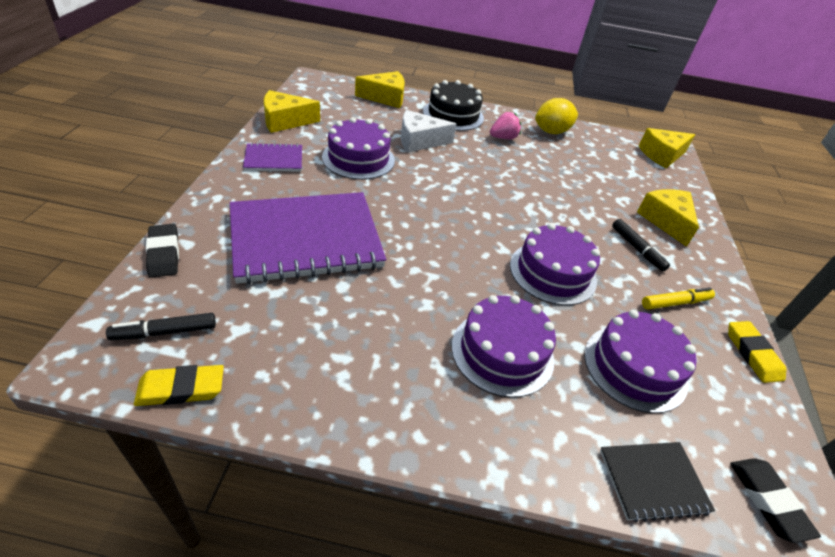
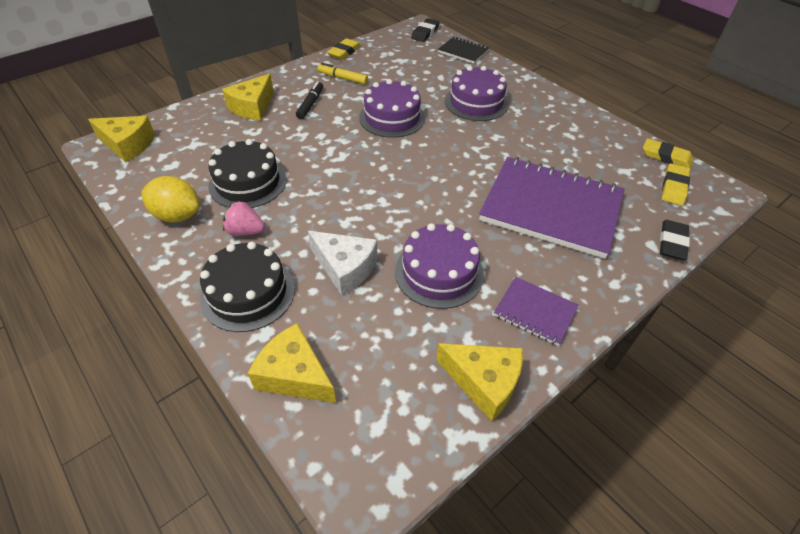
camera: 135 degrees left, 5 degrees up
black marker [106,313,216,340] -> yellow eraser [662,164,690,206]
purple cake [584,310,697,413] -> none
none -> black cake [208,139,286,208]

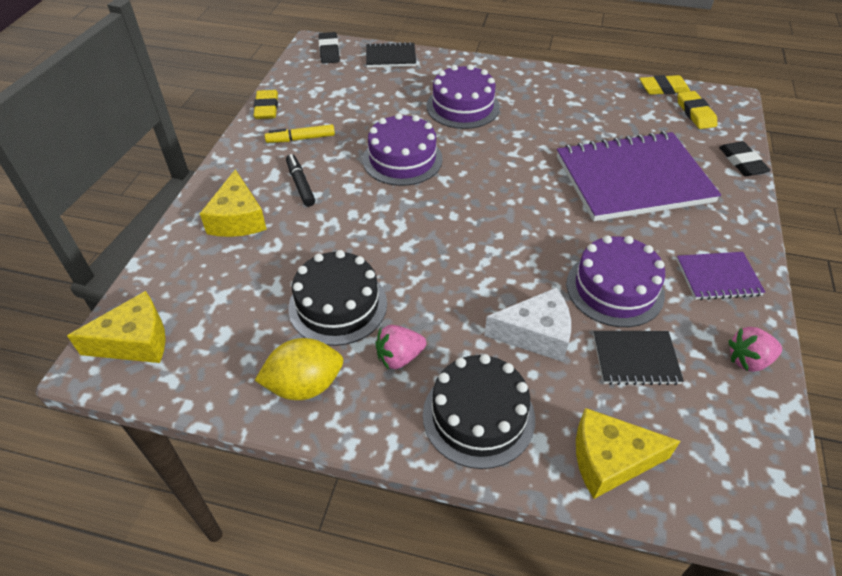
camera: 35 degrees left, 0 degrees up
yellow cheese [436,343,523,422] -> pink strawberry [728,327,782,372]
none -> black notebook [593,331,684,385]

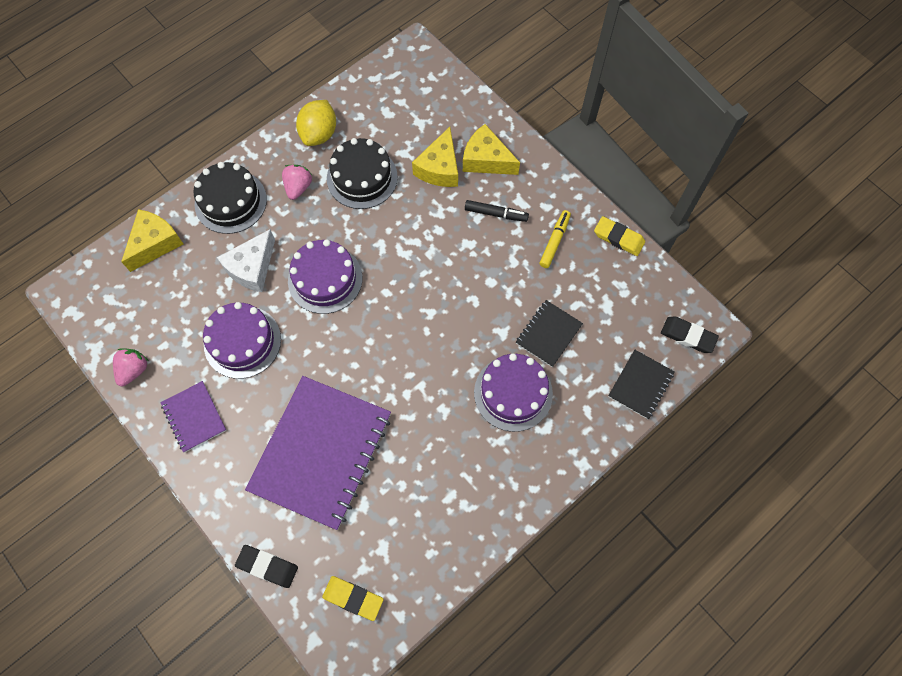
camera: 125 degrees right, 20 degrees up
yellow cheese [67,291,166,363] -> yellow cheese moved to [412,127,458,187]
purple cake [363,113,443,186] -> purple cake moved to [288,240,363,314]
black notebook [593,331,684,385] -> black notebook moved to [516,300,583,367]
yellow eraser [639,75,690,95] -> none
purple notebook [676,252,765,300] -> purple notebook turned 60 degrees counterclockwise [161,381,226,452]

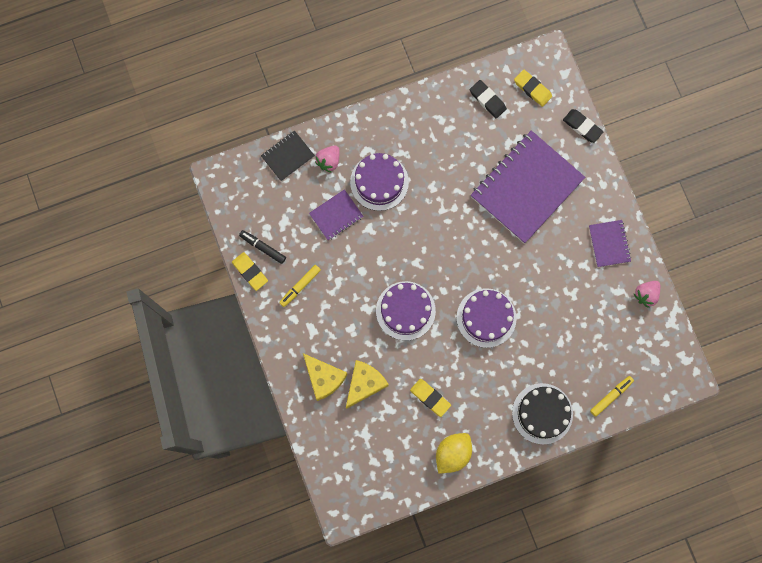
camera: 160 degrees left, 10 degrees up
yellow cheese [121,209,183,272] -> yellow marker [590,376,634,417]
purple cake [203,302,281,379] -> purple cake moved to [376,281,436,340]
white cheese [217,229,275,292] -> none
pink strawberry [282,165,312,200] -> pink strawberry moved to [315,146,340,173]
black cake [327,138,398,209] -> yellow eraser [410,379,451,417]
black marker [465,200,529,222] -> black marker moved to [239,230,286,264]
black notebook [516,300,583,367] -> purple notebook [309,189,364,240]
black eraser [661,317,719,353] -> black eraser moved to [470,80,507,118]

